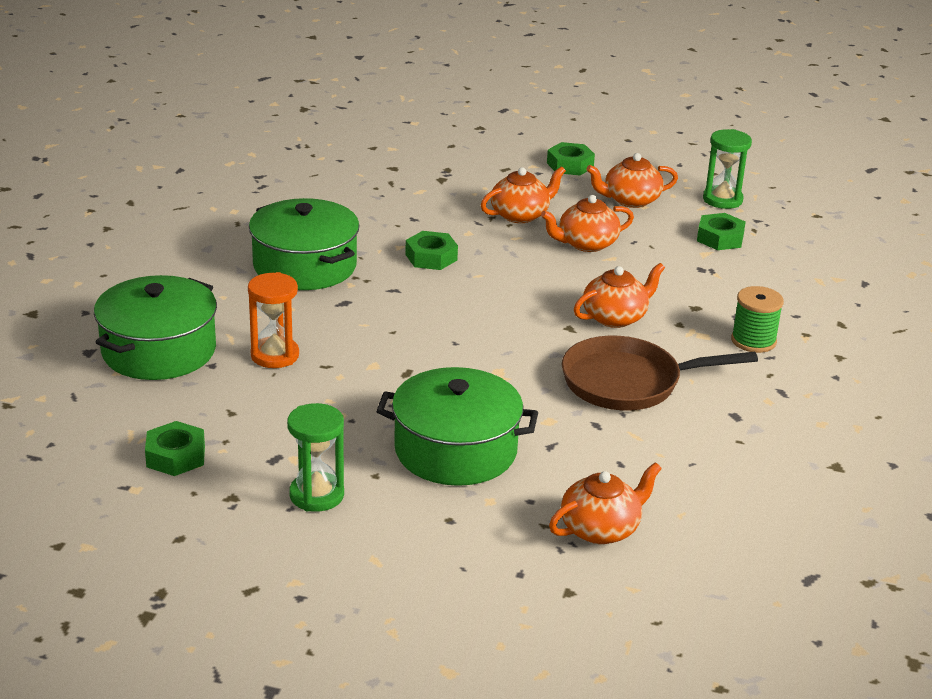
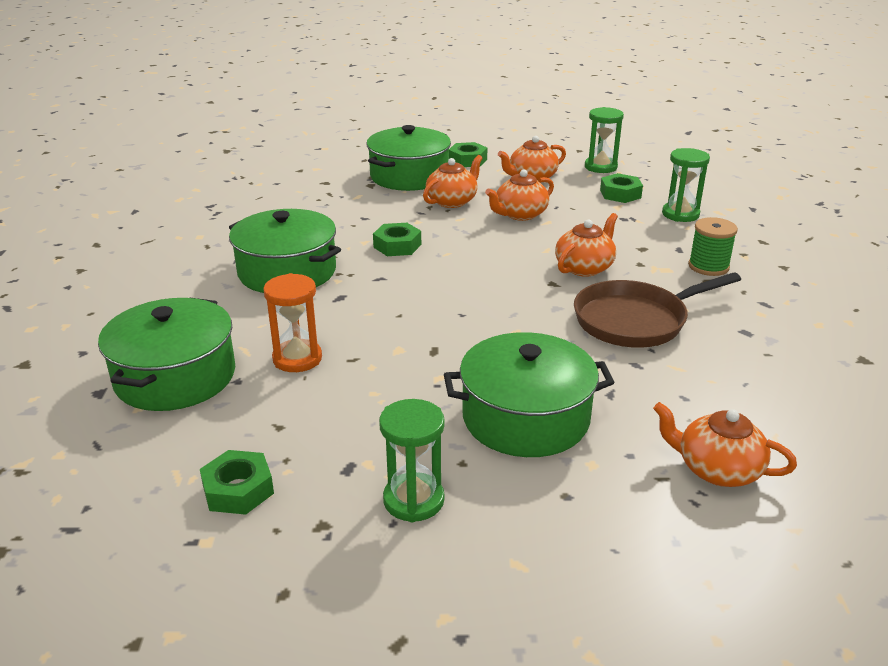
camera: 15 degrees left, 0 degrees up
orange teapot [549,462,662,544] -> orange teapot turned 105 degrees counterclockwise [653,402,797,487]
none -> green pot [367,125,451,191]
none -> green hourglass [662,148,710,222]

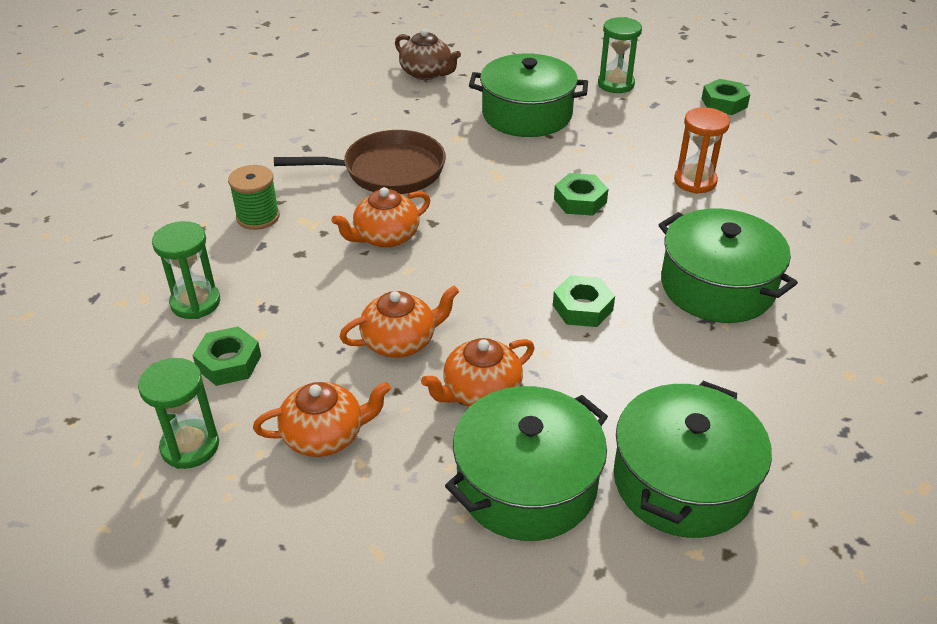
camera: 165 degrees left, 10 degrees up
green pot [98,298,235,411] -> green pot moved to [614,381,772,538]
green nut [449,142,487,167] -> green nut moved to [554,173,609,216]
orange teapot [653,402,797,487] -> brown teapot [395,29,461,80]

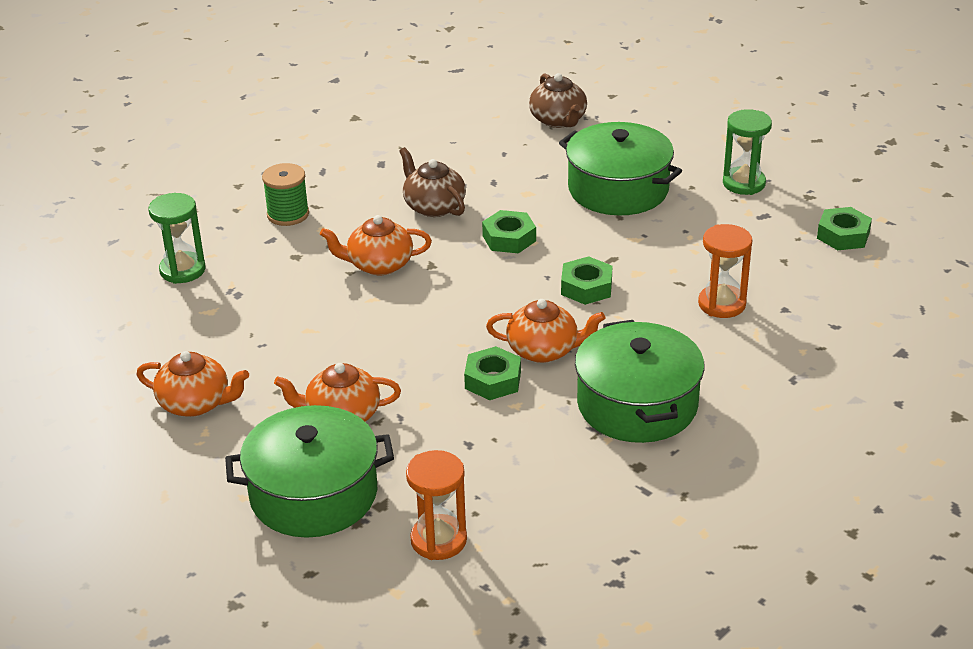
camera: 30 degrees right, 5 degrees down
green hourglass [138,358,219,469] -> none
green nut [192,327,261,386] -> green nut moved to [482,210,536,253]
brown pan [274,130,446,194] -> brown teapot [399,147,466,217]
orange teapot [339,286,459,358] -> orange teapot moved to [486,299,605,363]
green pot [614,381,772,538] -> orange hourglass [406,450,467,560]

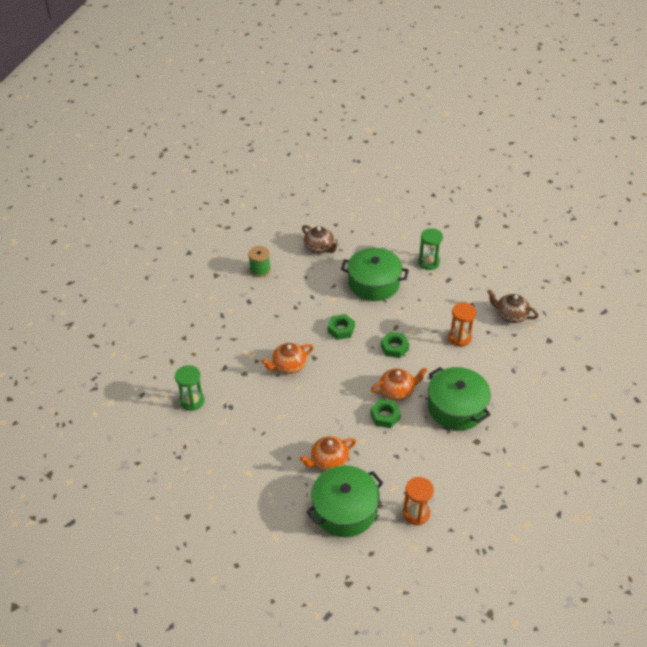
camera: 25 degrees left, 10 degrees up
orange teapot [136,351,249,417] -> none
green spool [262,163,309,226] -> green spool moved to [248,246,271,277]
brown teapot [399,147,466,217] -> brown teapot moved to [487,290,538,323]
green nut [817,207,872,250] -> none

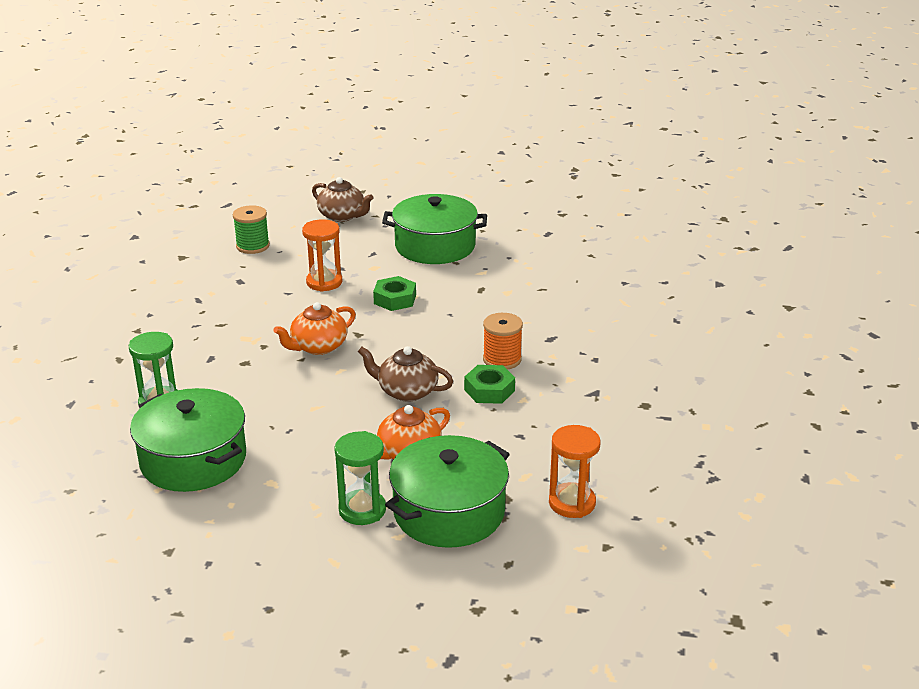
camera: 10 degrees left, 15 degrees down
orange teapot [371,368,428,401] -> orange spool [483,313,523,370]
green nut [381,332,409,358] -> none
green hourglass [418,228,443,270] -> green hourglass moved to [334,431,386,525]
green pot [428,367,491,430] -> green pot moved to [130,388,246,492]
orange hourglass [448,303,476,347] -> orange hourglass moved to [302,219,342,292]
brown teapot [487,290,538,323] -> brown teapot moved to [358,346,453,402]

